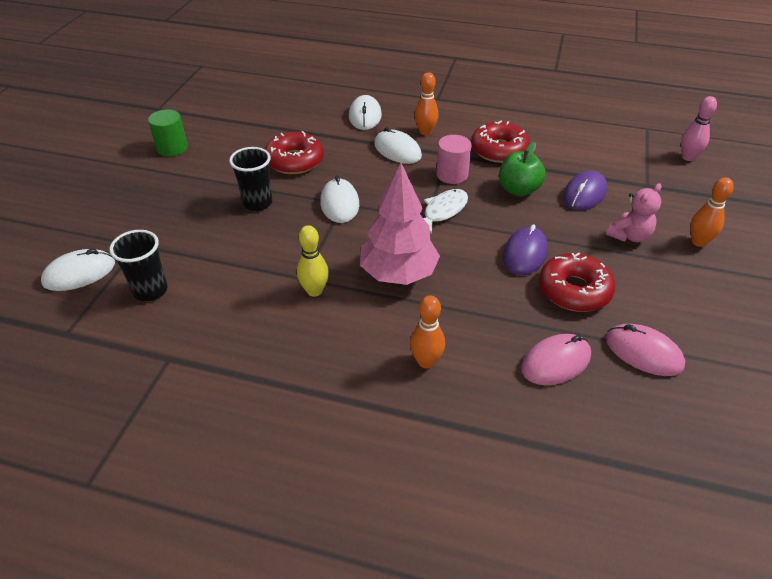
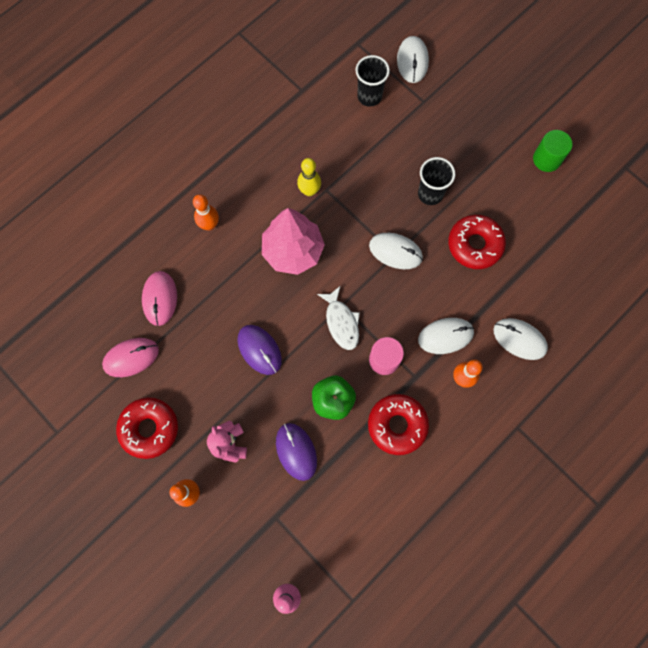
camera: 120 degrees right, 30 degrees up
red donut [539,253,616,312] -> red donut moved to [116,397,178,459]

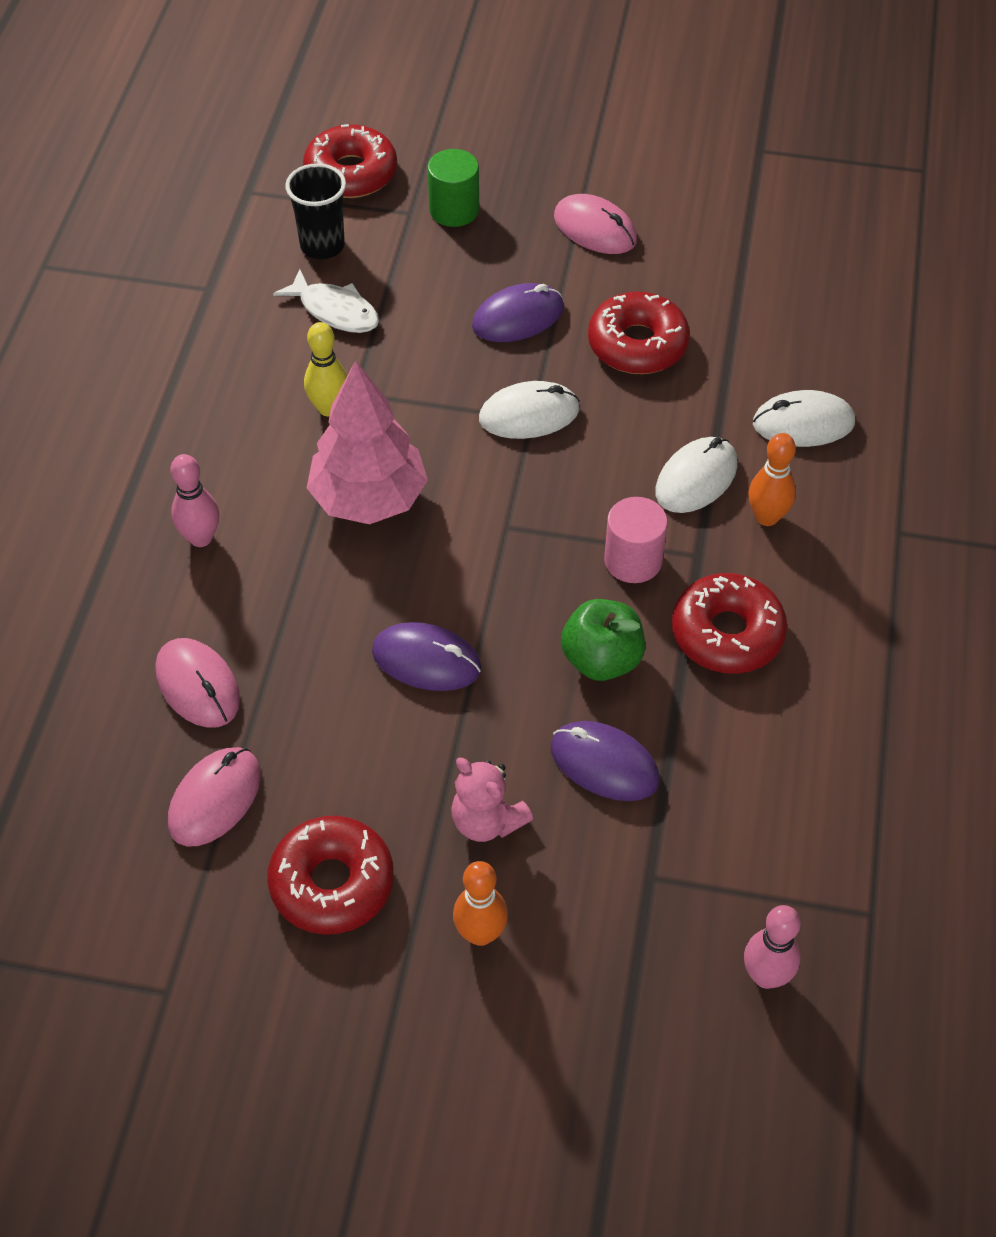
camera: 35 degrees left, 20 degrees down
orange bowling pin [193,194,219,230] -> pink bowling pin [171,454,219,547]
white fish [317,286,360,350] -> white fish moved to [273,269,379,333]
white mouse [397,36,429,83] -> red donut [303,124,397,198]
black cup [418,157,455,205] -> purple mouse [472,283,564,342]
green cylinder [533,130,572,172] -> green cylinder moved to [428,149,479,227]
none -> pink mouse [554,194,637,254]

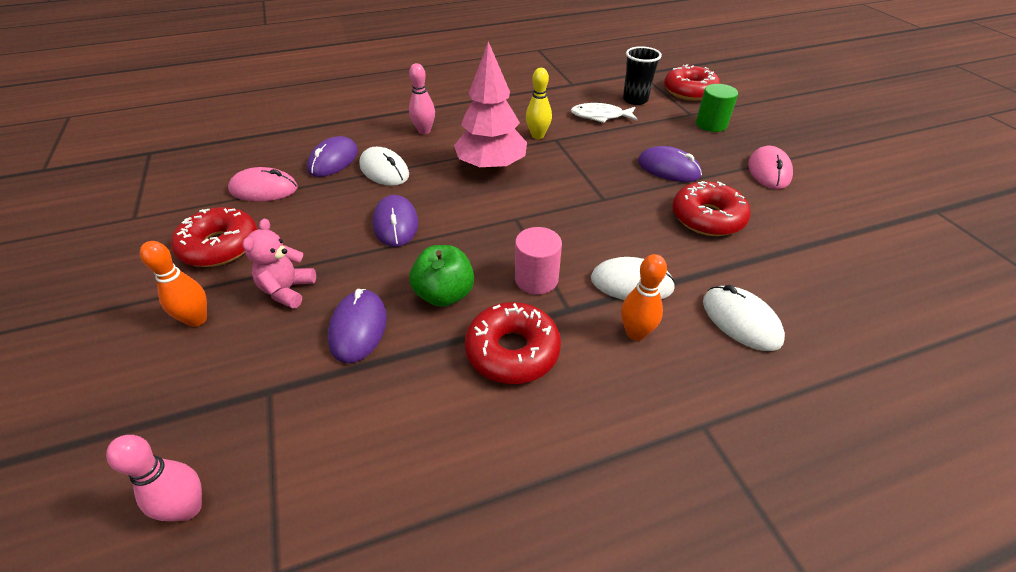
camera: 60 degrees right, 10 degrees down
pink mouse [155,638,240,728] -> purple mouse [307,136,358,177]
white fish [273,269,379,333] -> white fish turned 90 degrees clockwise [571,103,638,123]
white mouse [479,381,580,439] -> white mouse moved to [359,147,409,186]

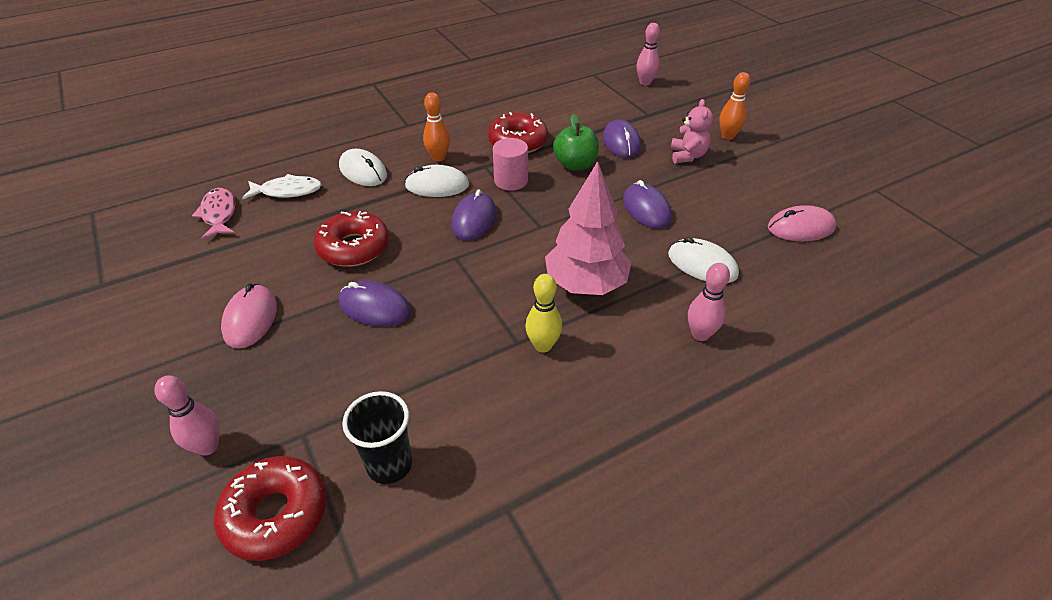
camera: 170 degrees right, 0 degrees up
red donut [171,207,257,267] -> none
purple mouse [307,136,358,177] -> purple mouse moved to [451,190,496,240]
white fish [571,103,638,123] -> white fish moved to [242,174,322,199]
green cylinder [696,84,738,132] -> none
none -> pink bowling pin [154,376,220,456]
none -> pink fish [192,188,235,240]

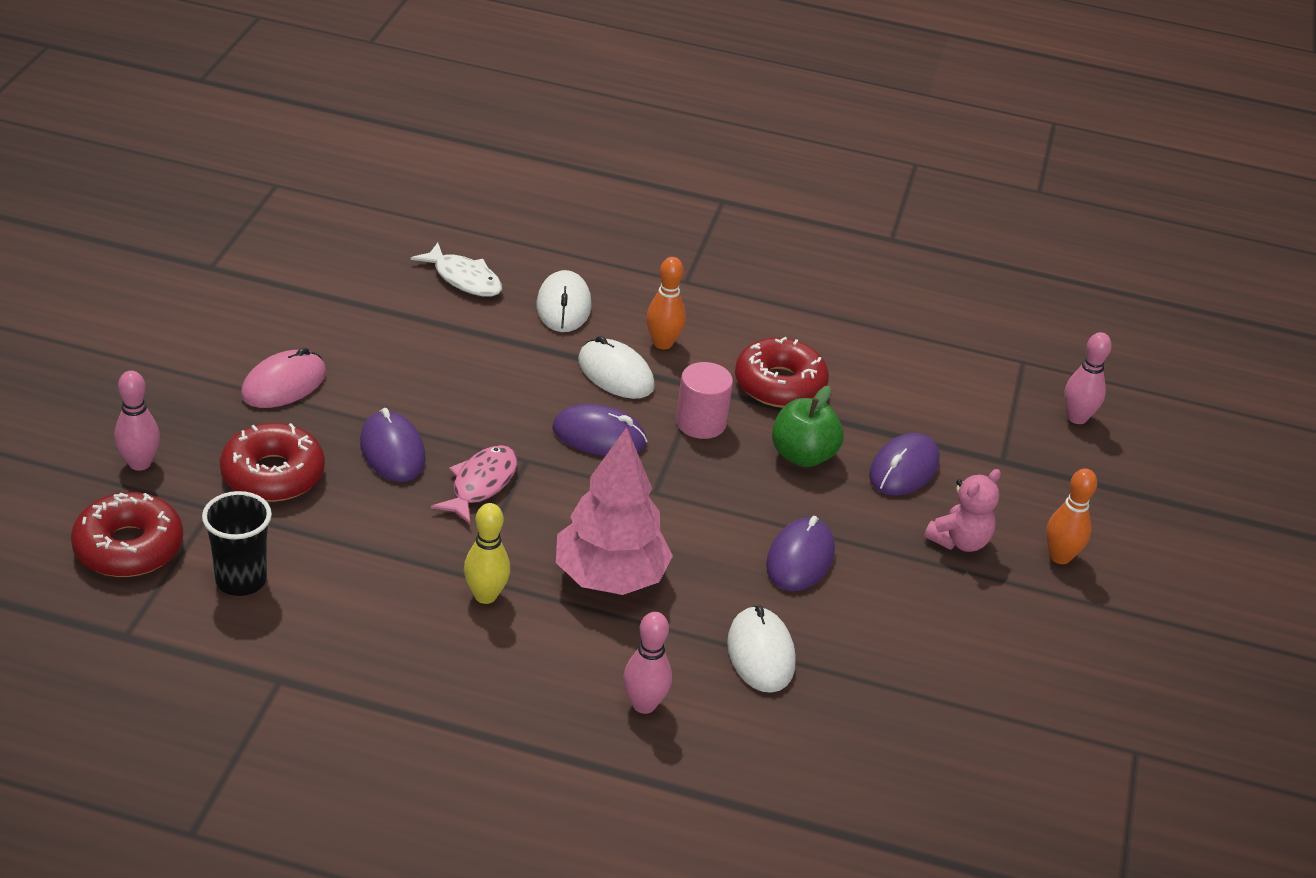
camera: 40 degrees right, 5 degrees down
pink fish [192,188,235,240] -> pink fish moved to [431,445,517,524]
red donut [314,211,389,267] -> red donut moved to [220,423,325,502]
purple mouse [451,190,496,240] -> purple mouse turned 45 degrees clockwise [552,404,647,456]
pink mouse [768,205,836,241] -> none

